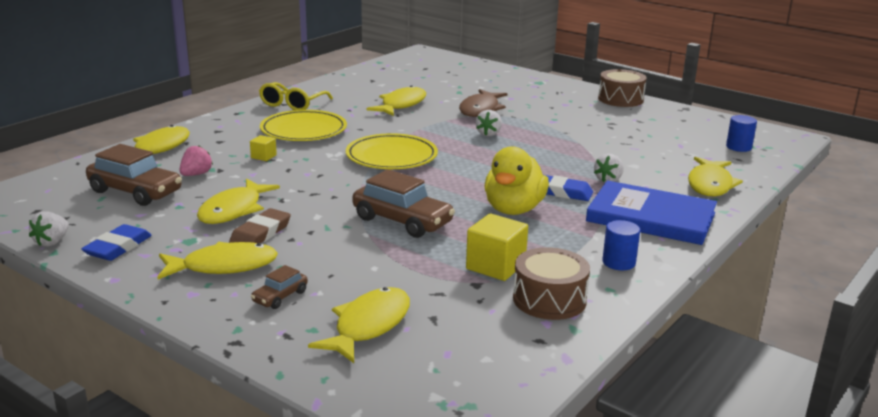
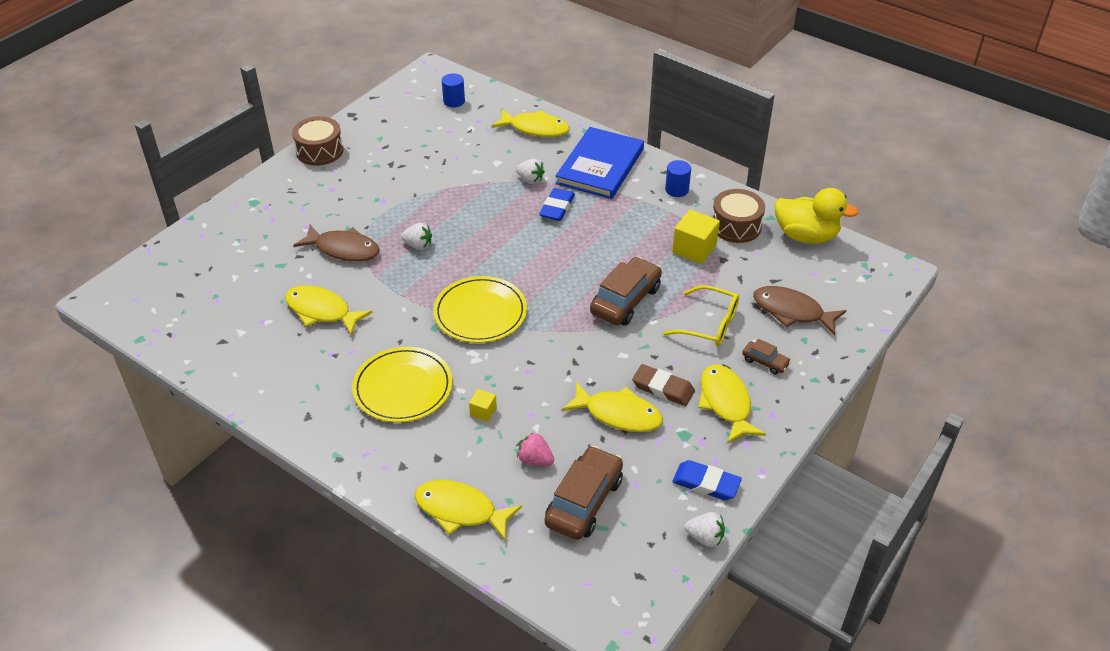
camera: 90 degrees left, 20 degrees up
yellow glasses [259,82,333,110] -> yellow glasses moved to [663,285,739,346]
yellow fish [308,287,410,363] -> brown fish [753,286,846,335]
yellow duck [484,146,549,215] -> yellow duck moved to [774,188,859,244]

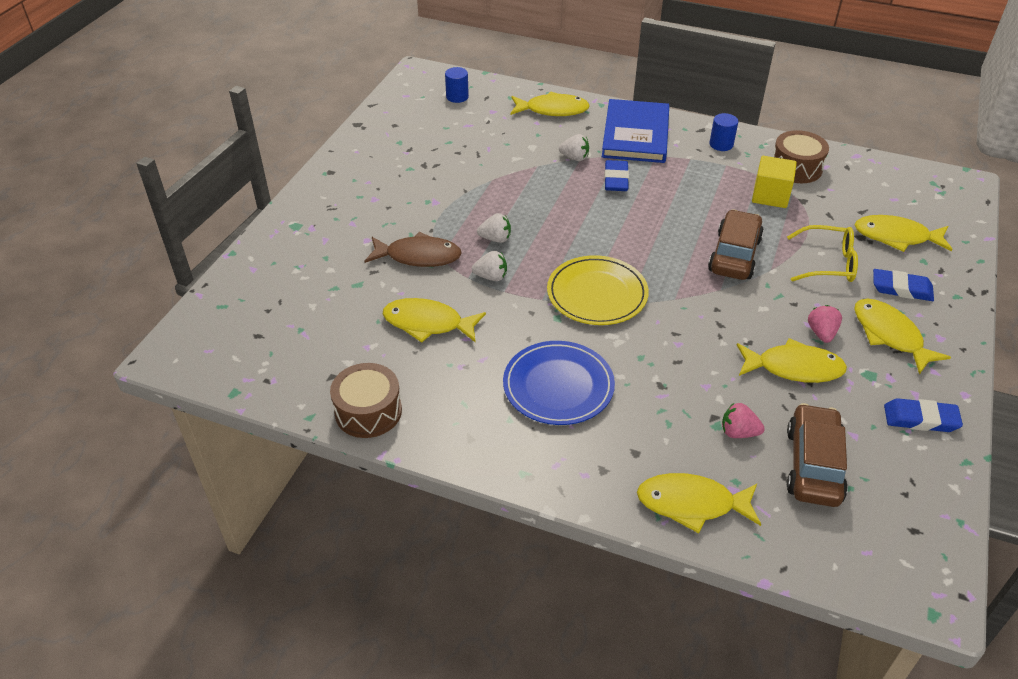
camera: 15 degrees left, 0 degrees up
brown drum [292,116,344,166] -> brown drum moved to [330,363,402,438]
yellow plate [352,347,452,423] -> blue plate [503,341,615,425]
yellow cube [469,389,497,422] -> none
brown eraser [632,364,695,406] -> pink strawberry [808,305,842,343]
white strawberry [684,512,725,547] -> white strawberry moved to [472,251,507,281]
brown car [742,339,791,375] -> blue eraser [873,269,934,301]
brown fish [753,286,846,335] -> yellow fish [855,215,953,252]
yellow duck [774,188,859,244] -> none

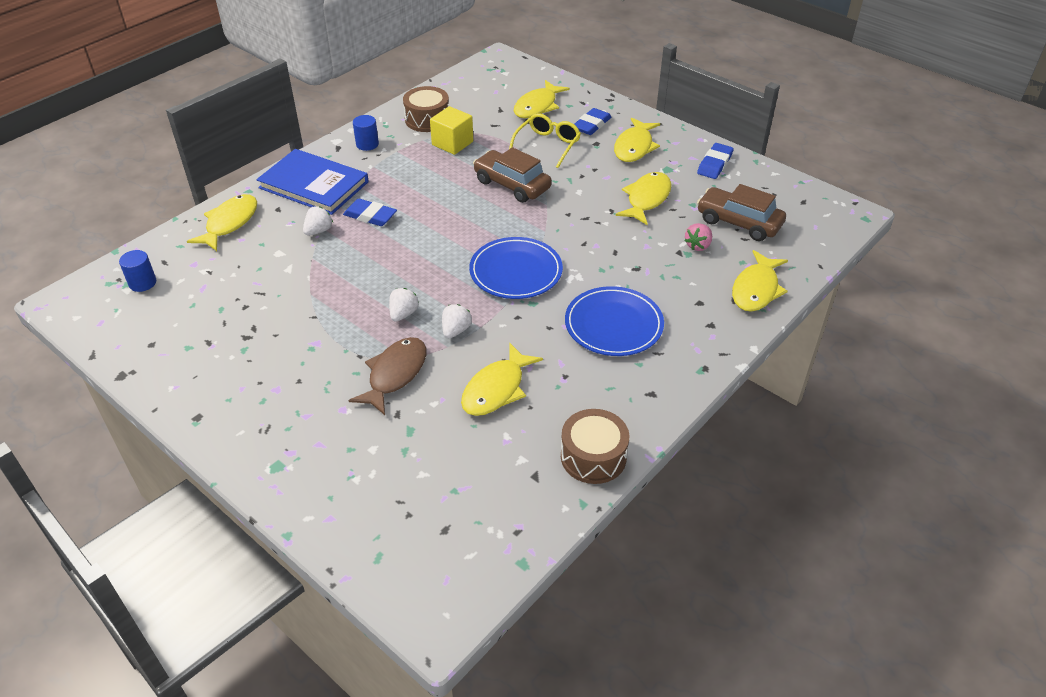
camera: 70 degrees left, 0 degrees up
yellow plate [547,255,649,325] -> blue plate [469,237,563,299]
pink strawberry [808,305,842,343] -> none
yellow fish [854,298,951,375] -> yellow fish turned 60 degrees counterclockwise [614,118,660,162]

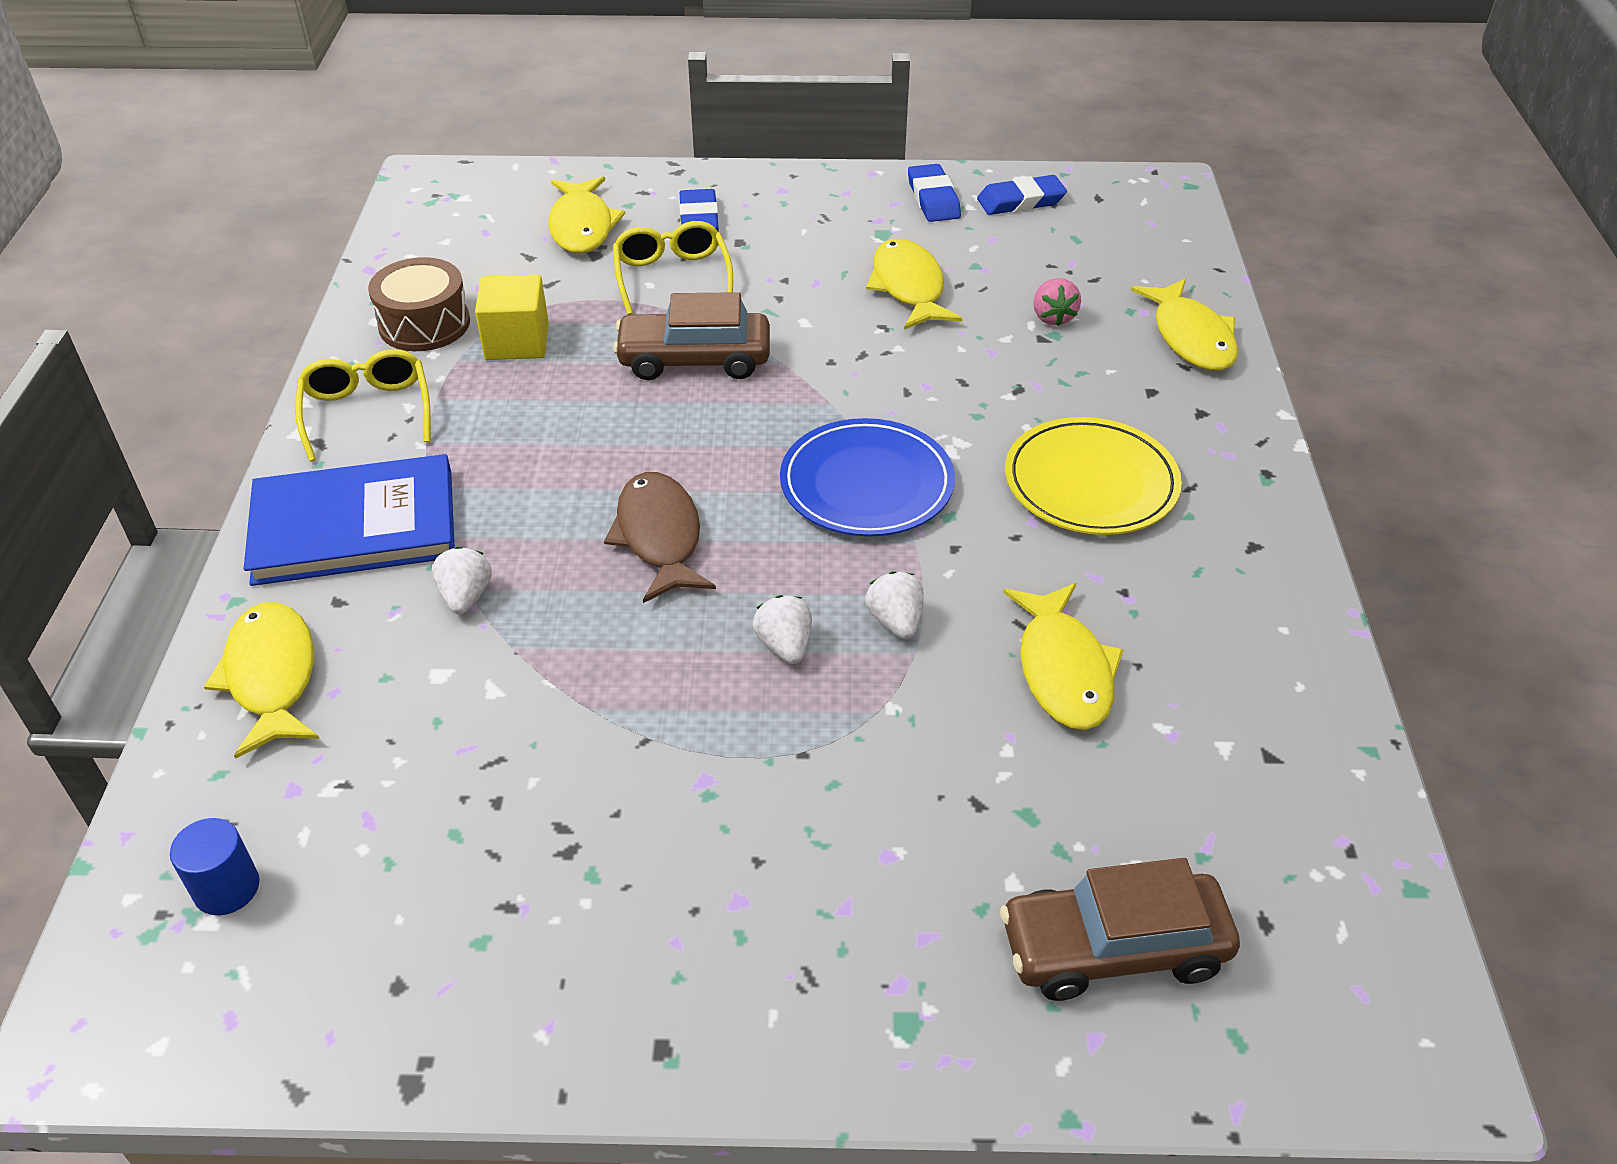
camera: 40 degrees left, 0 degrees up
blue eraser [343,199,397,226] -> blue eraser moved to [977,175,1067,215]
brown fish [348,337,426,415] -> brown fish moved to [604,472,716,603]
blue cylinder [353,115,379,151] -> yellow glasses [295,349,431,461]
brown drum [561,409,629,484] -> none
blue plate [565,286,664,356] -> yellow plate [1005,417,1182,535]
yellow fish [614,118,660,162] -> none
brown car [697,184,786,241] -> brown car moved to [1000,858,1240,1001]

